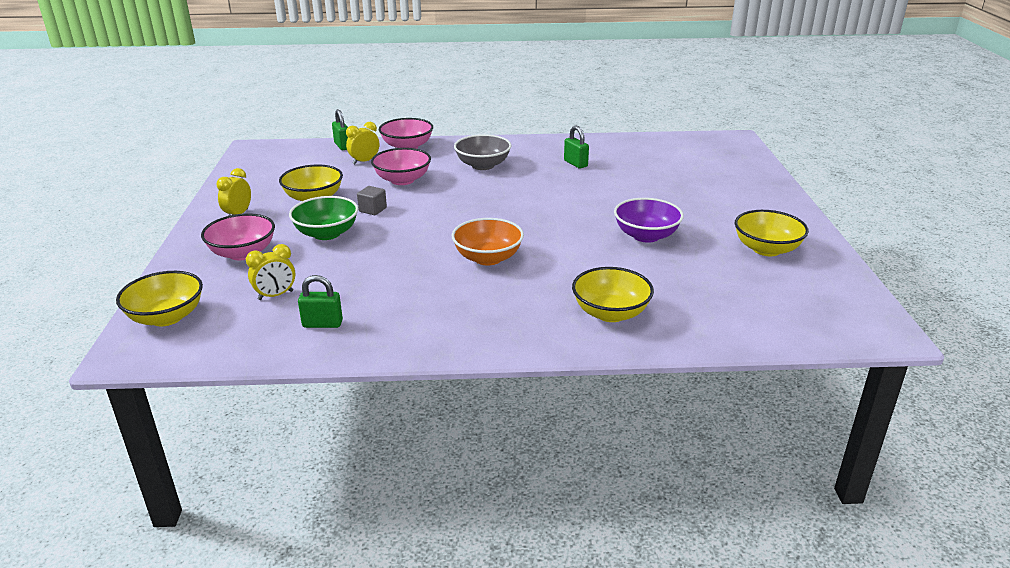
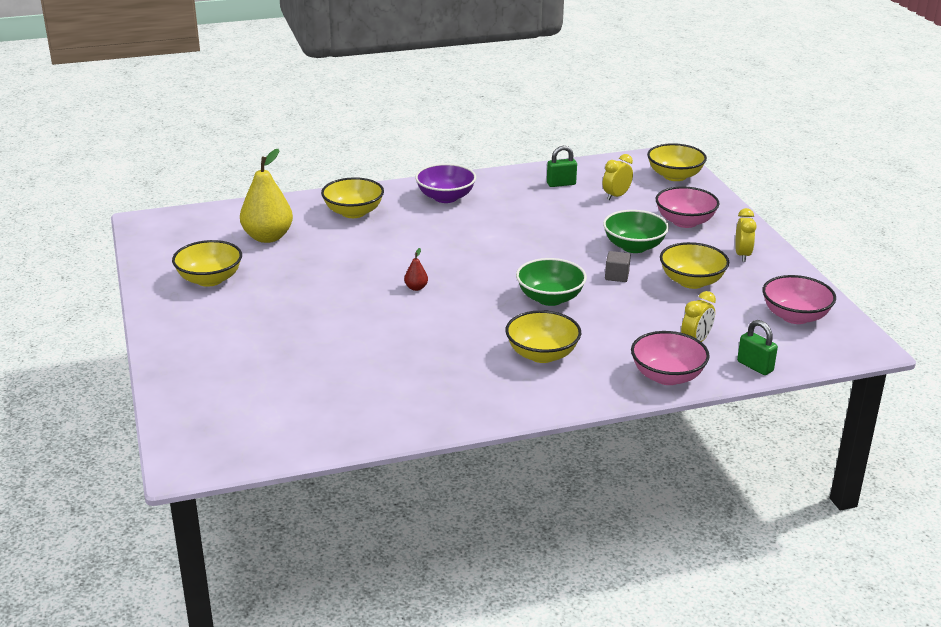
camera: 165 degrees right, 0 degrees up
pink bowl [371,148,431,185] -> pink bowl moved to [762,275,836,324]
orange bowl [452,218,524,266] -> none
grey bowl [454,134,512,170] -> yellow bowl [505,310,581,363]
green padlock [564,125,589,169] -> none
purple bowl [614,198,684,243] -> purple bowl moved to [415,163,476,203]
none -> yellow pear [240,149,293,243]
none -> red pear [404,248,428,291]
none -> green bowl [516,258,587,306]

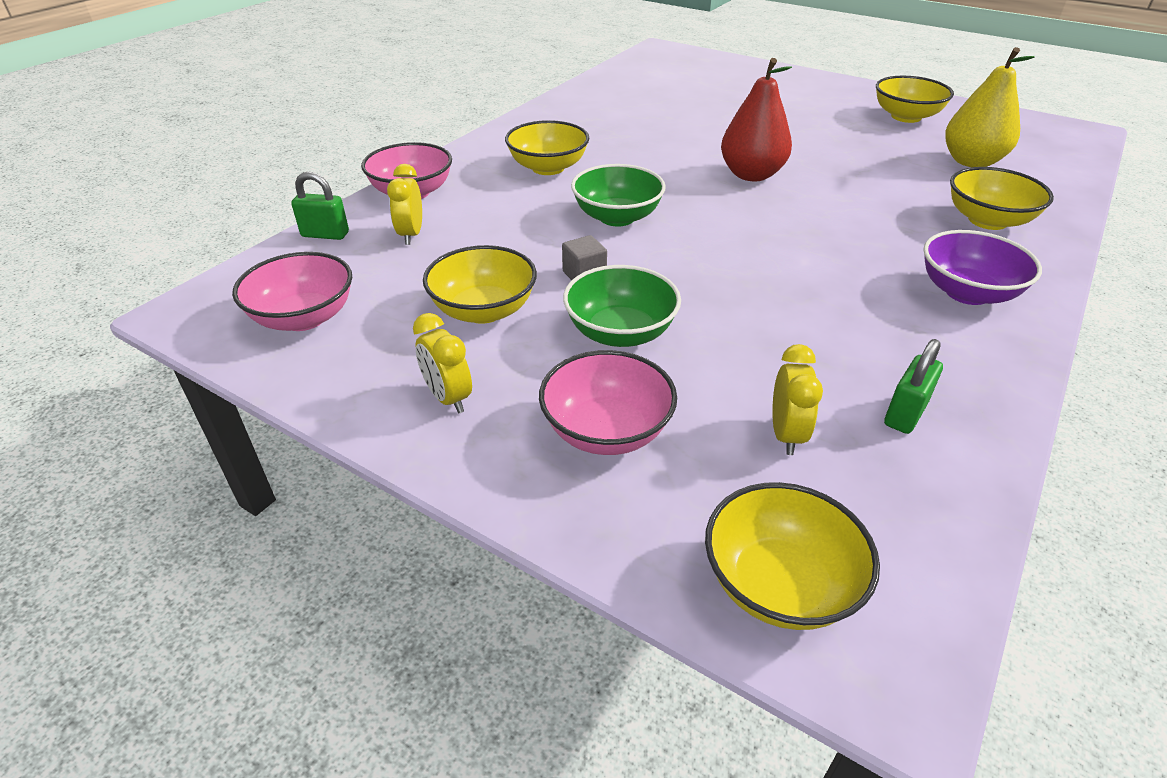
camera: 140 degrees right, 10 degrees up
red pear [404,248,428,291] -> red pear [721,58,792,181], size x2.35

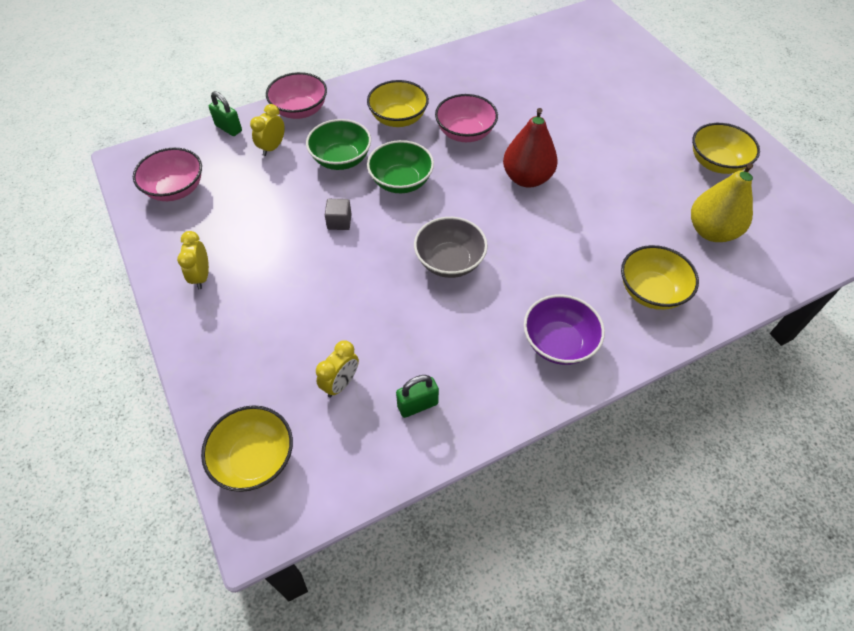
camera: 30 degrees right, 15 degrees up
yellow bowl [423,245,537,324] -> none
pink bowl [539,350,677,455] -> pink bowl moved to [435,94,498,142]
green bowl [563,265,681,347] -> green bowl moved to [306,119,371,170]
none -> grey bowl [414,217,488,278]

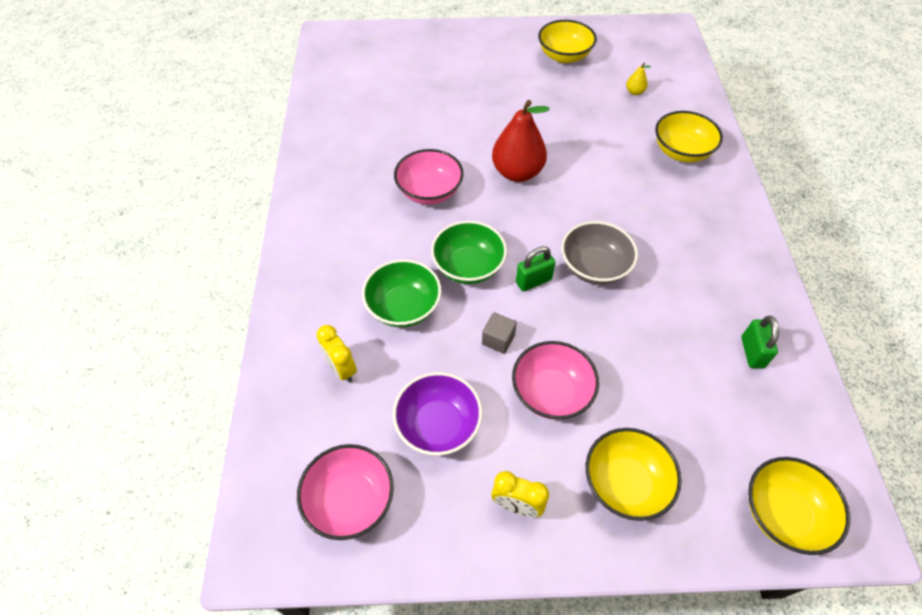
camera: 65 degrees left, 0 degrees up
green padlock [209,91,242,136] -> green padlock moved to [516,246,556,291]
pink bowl [266,72,327,119] -> pink bowl moved to [512,341,599,420]
yellow clock [316,340,359,397] -> none
yellow bowl [367,80,429,127] -> yellow bowl moved to [586,428,681,521]
purple bowl [524,295,605,365] -> purple bowl moved to [393,372,482,456]
yellow pear [691,163,753,242] -> yellow pear [626,63,651,95], size x0.43

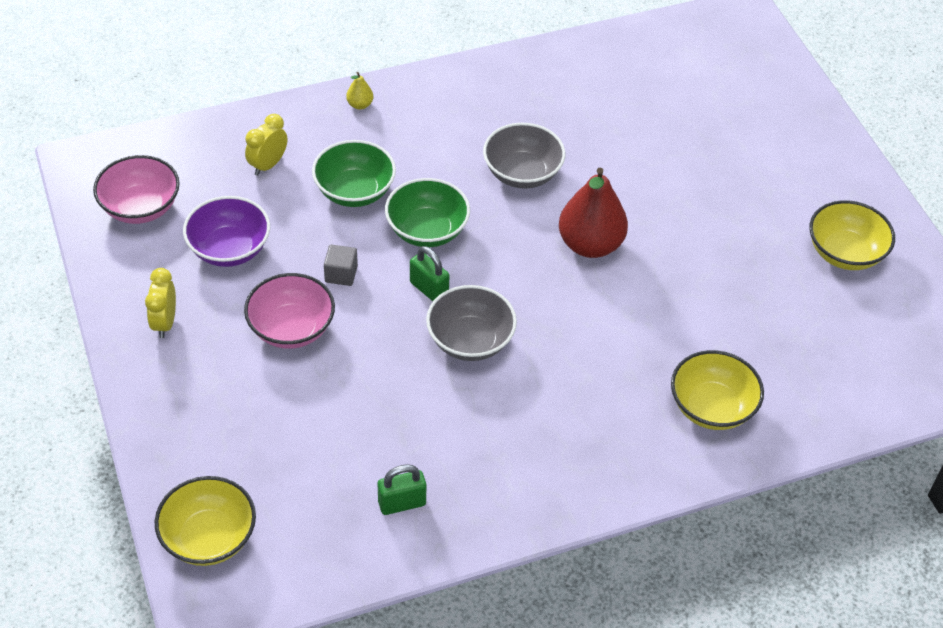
camera: 70 degrees right, 5 degrees down
pink bowl [394,149,463,205] -> grey bowl [483,123,565,189]
yellow bowl [586,428,681,521] -> none
yellow pear [626,63,651,95] -> yellow pear moved to [346,72,373,109]

